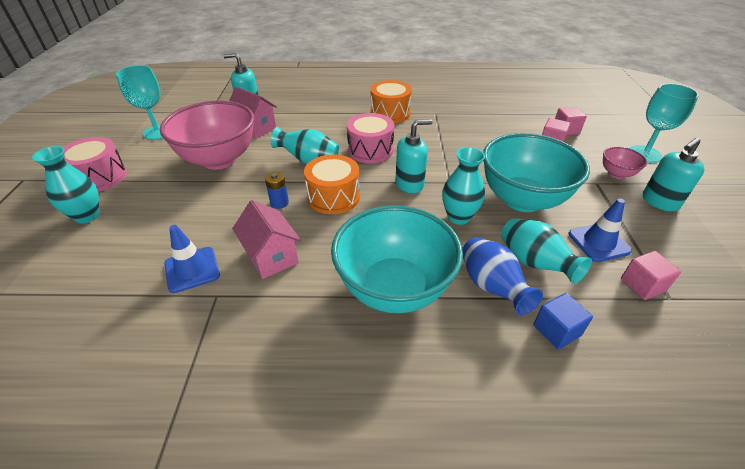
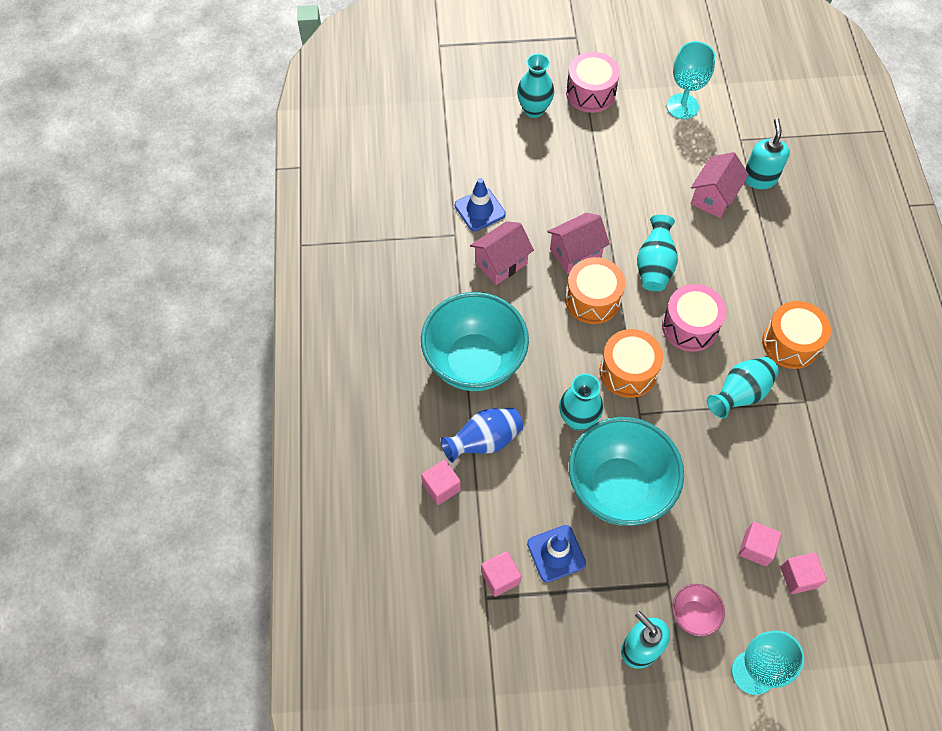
camera: 85 degrees right, 20 degrees up
pink bowl [160,101,254,170] -> none
blue battery [265,172,289,209] -> pink house [547,213,610,274]
turquoise soap dispenser [395,119,433,193] -> orange drum [600,329,663,398]
turquoise vase [501,218,592,284] -> turquoise vase moved to [707,357,779,418]
blue cube [533,293,593,350] -> pink cube [421,459,461,505]

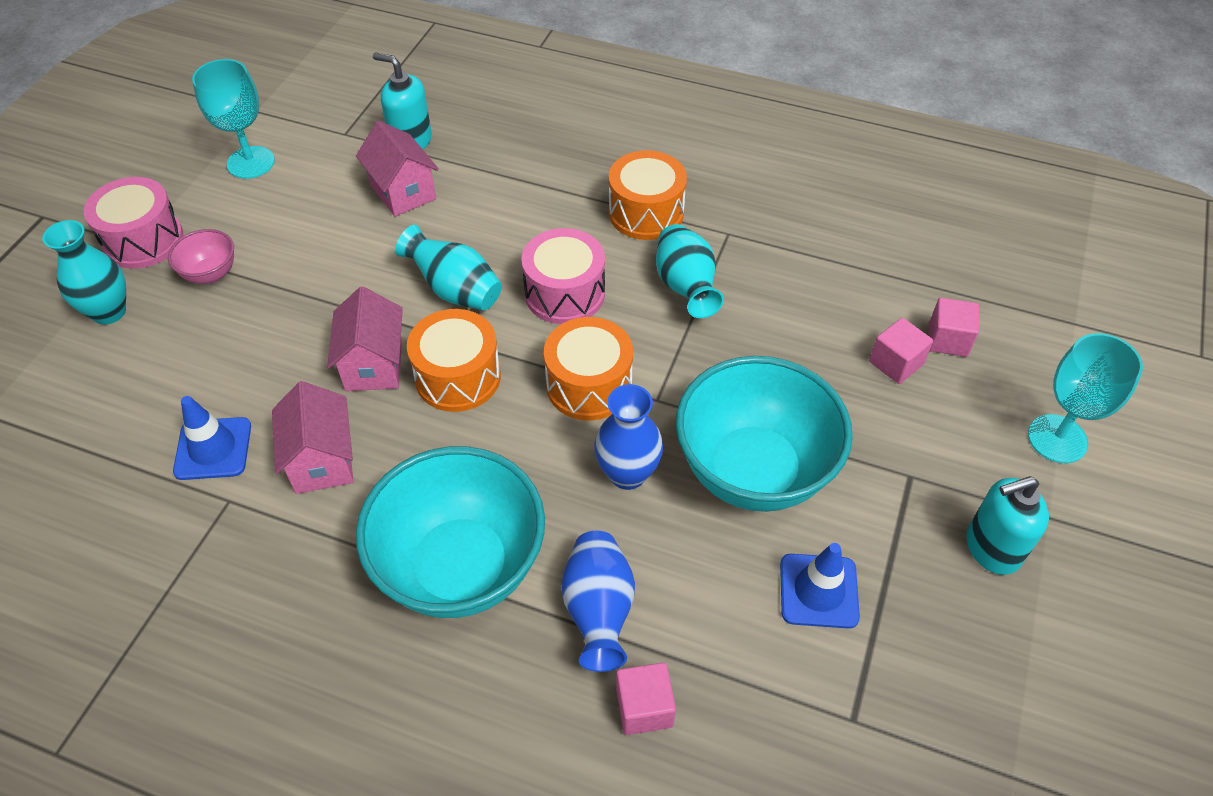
camera: 65 degrees left, 10 degrees down
pink cube [481,551,521,597] -> none
turquoise vase [559,374,603,430] -> blue vase [594,384,663,490]
pink bowl [672,584,725,636] -> pink bowl moved to [168,229,234,284]

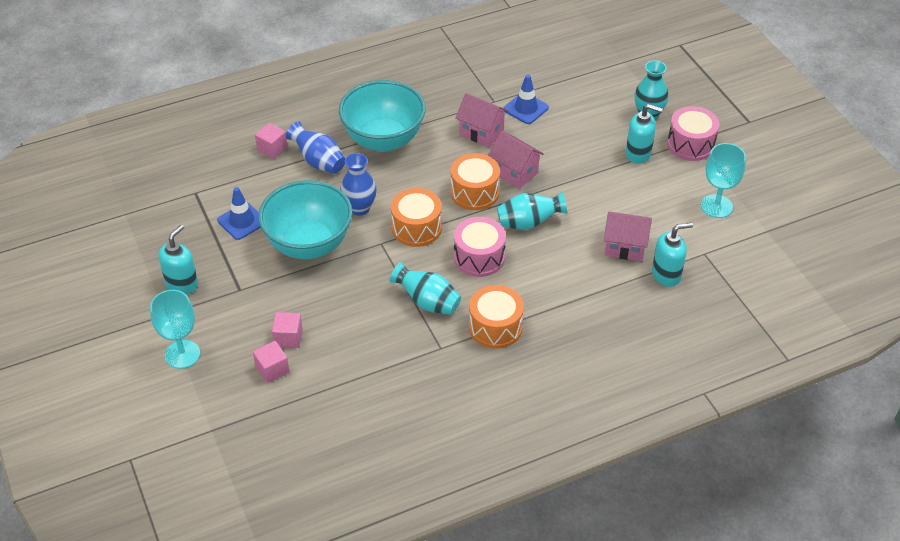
camera: 135 degrees right, 5 degrees down
pink bowl [168,229,234,284] -> turquoise soap dispenser [626,104,663,164]

